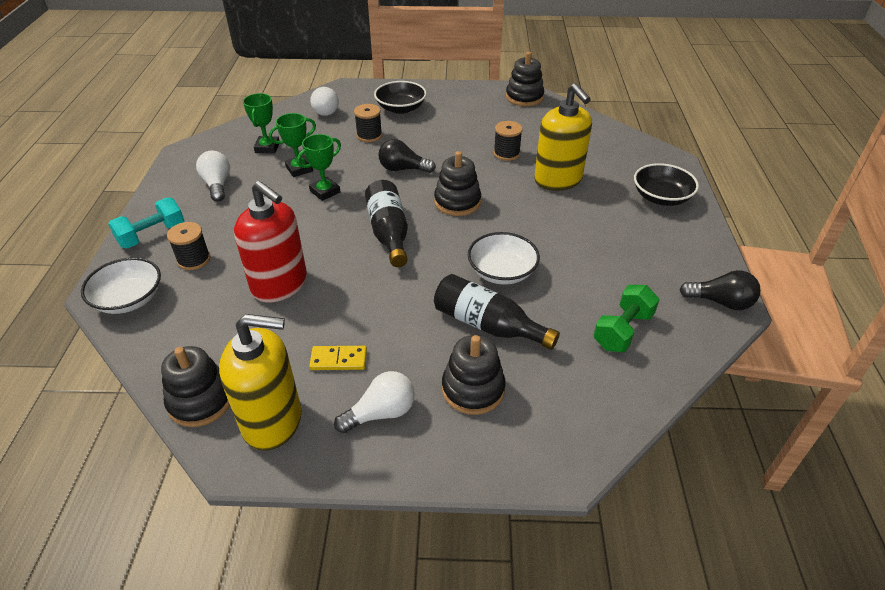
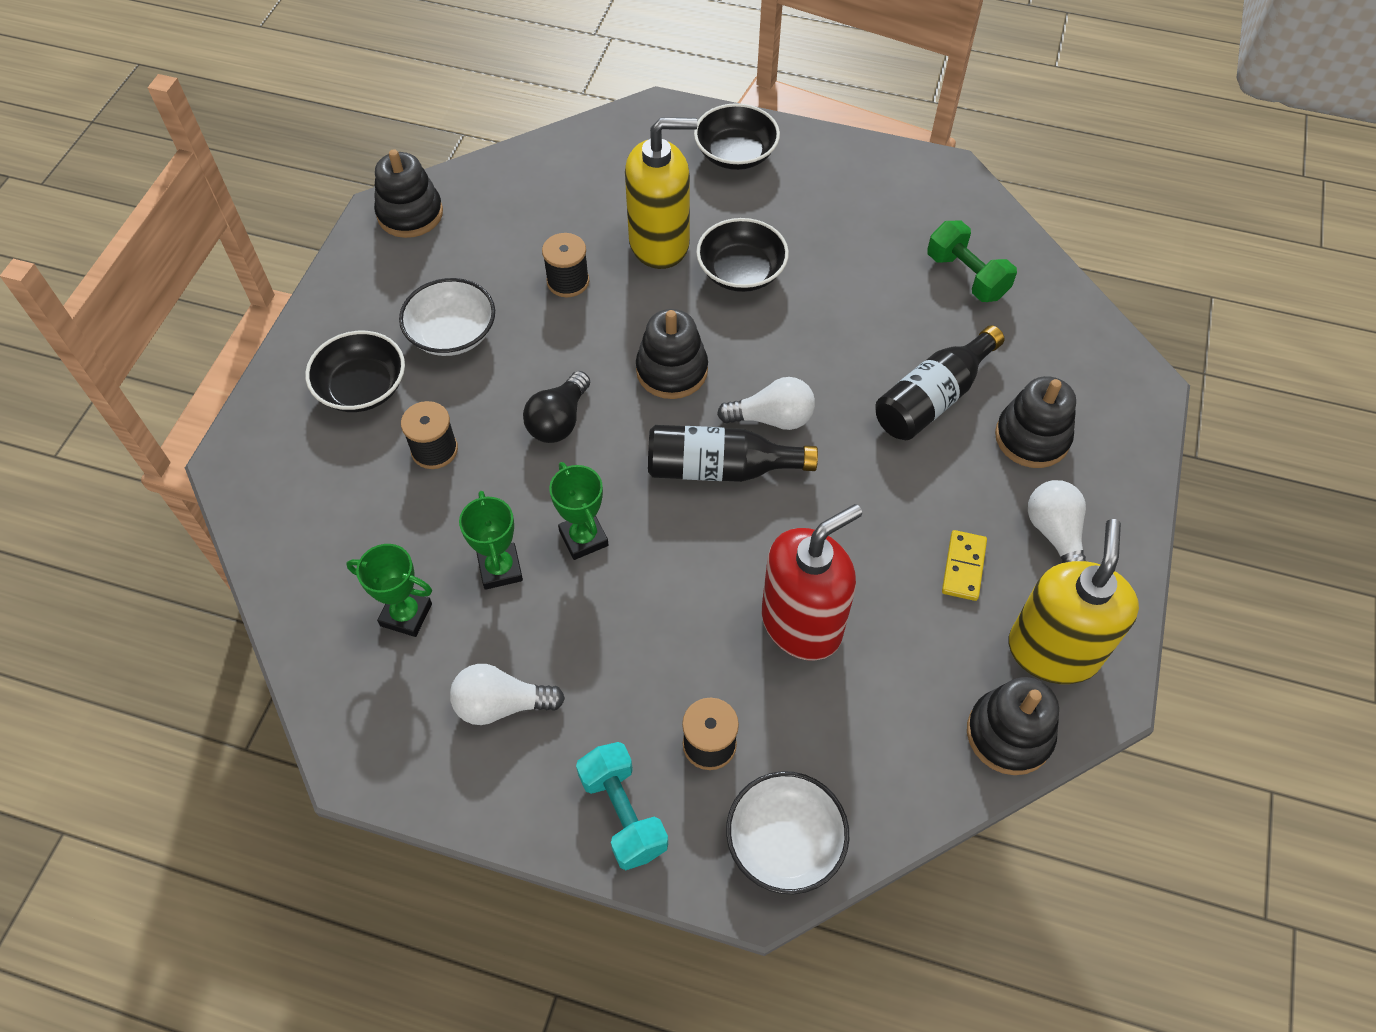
camera: 75 degrees left, 15 degrees up
white light bulb [310,87,339,116] -> white light bulb moved to [717,377,815,430]
white bowl [468,232,540,285] -> white bowl moved to [399,278,495,356]
black light bulb [679,270,761,310] -> none
none -> black bowl [696,218,789,292]

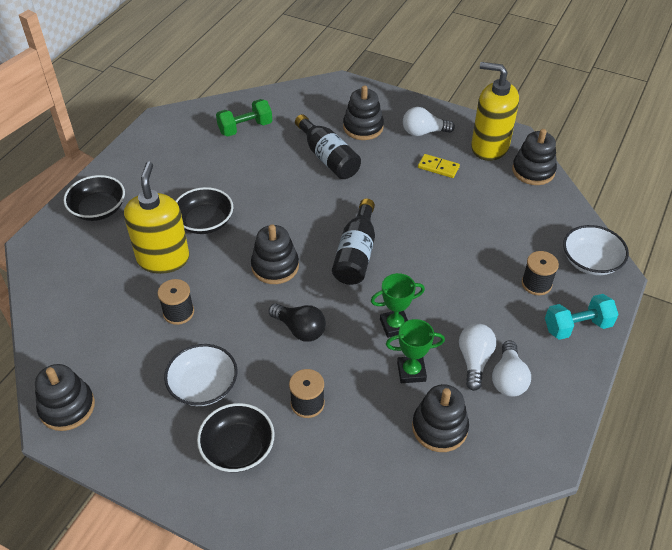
camera: 80 degrees left, 10 degrees down
green trophy [346,544,432,637] -> black stacking toy [412,384,469,452]
white light bulb [717,377,815,430] -> white light bulb moved to [459,324,496,391]
red soap dispenser [762,504,862,661] -> none

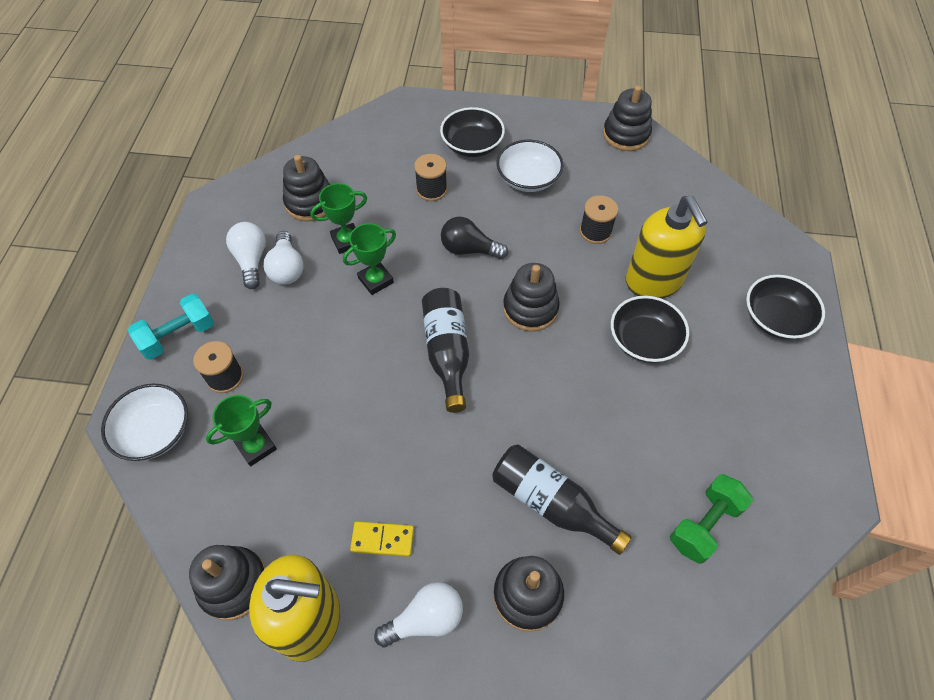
camera: 160 degrees right, 10 degrees up
none -> green trophy [206,395,277,466]

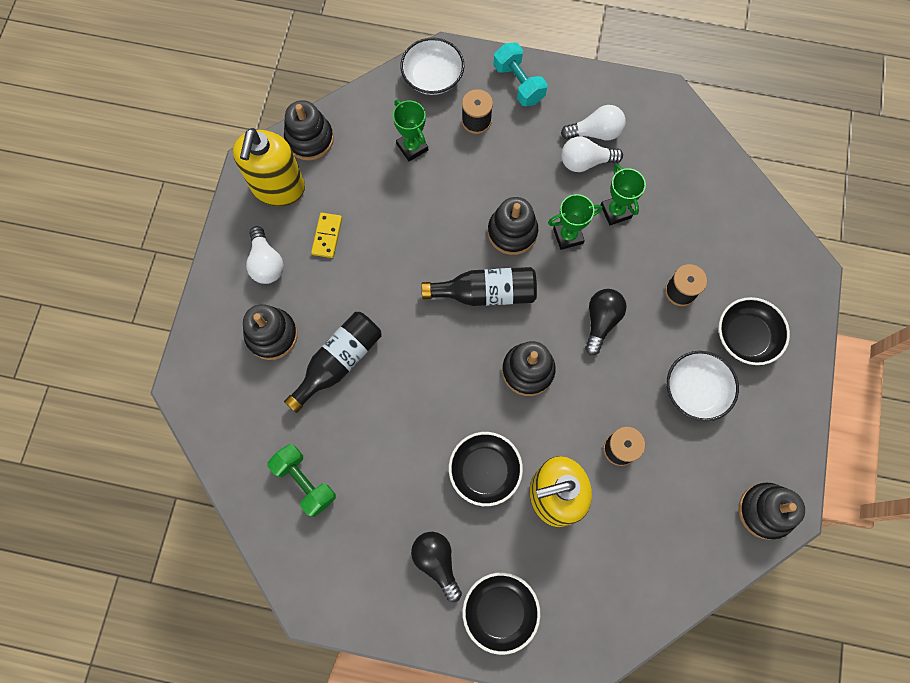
camera: 95 degrees right, 15 degrees up
black stacking toy [283,155,330,221] -> black stacking toy moved to [488,197,538,255]
green trophy [343,223,396,295] -> green trophy turned 75 degrees counterclockwise [548,194,602,250]
none -> black light bulb [411,532,462,602]

